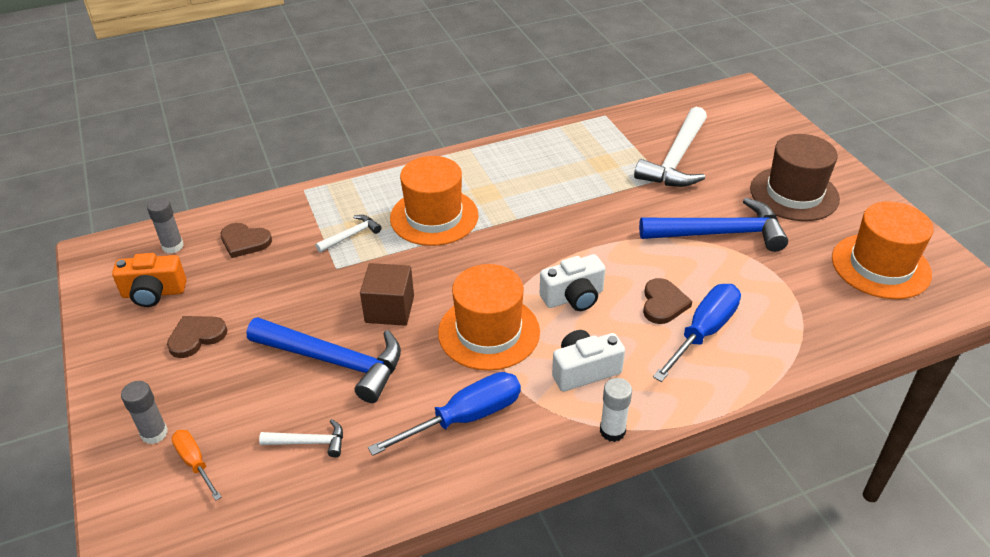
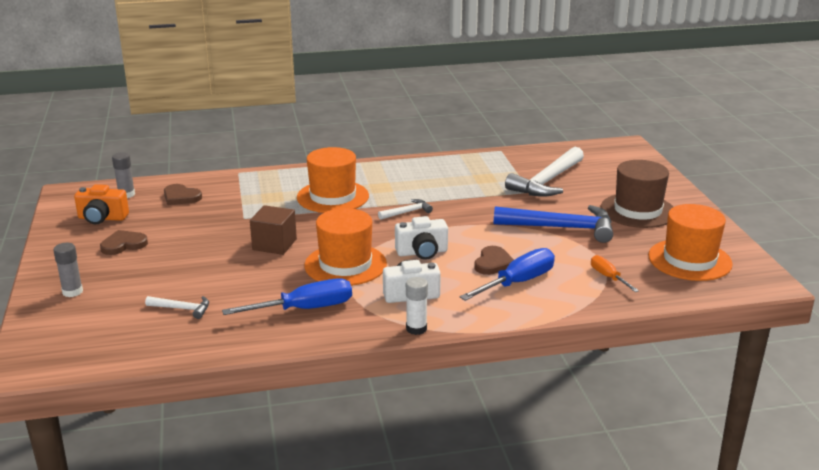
camera: 10 degrees right, 15 degrees down
orange screwdriver [171,430,221,501] -> orange screwdriver moved to [591,255,639,292]
blue hammer [247,317,401,403] -> none
white hammer [315,215,381,253] -> white hammer moved to [378,199,433,220]

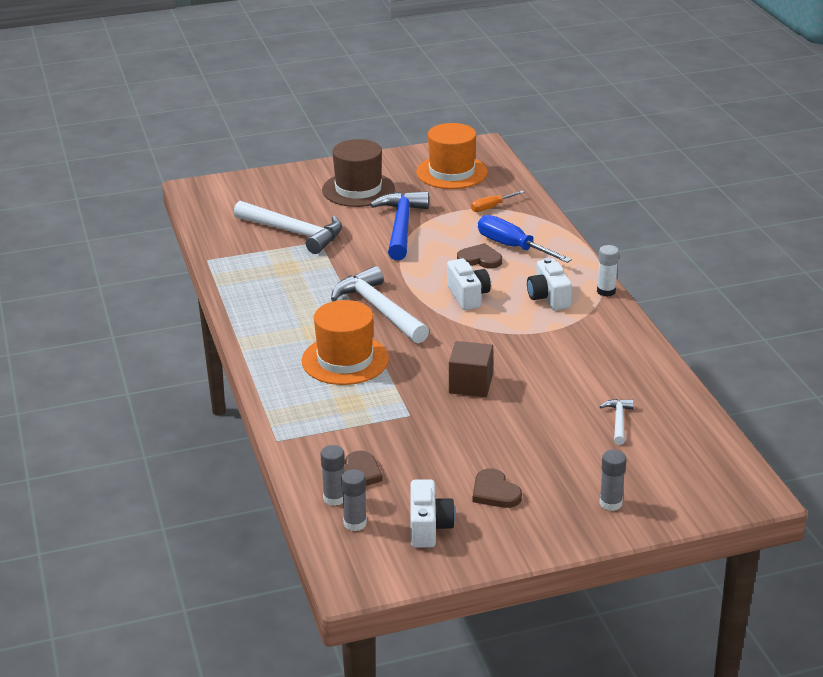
camera: 95 degrees left, 5 degrees up
orange camera [74,184,129,224] -> white camera [410,479,455,548]
blue screwdriver [222,278,352,315] -> none
orange hat [304,208,387,286] -> none
white hammer [378,199,433,220] -> white hammer [331,266,429,343], size x2.11
none -> grey glue stick [320,445,345,506]

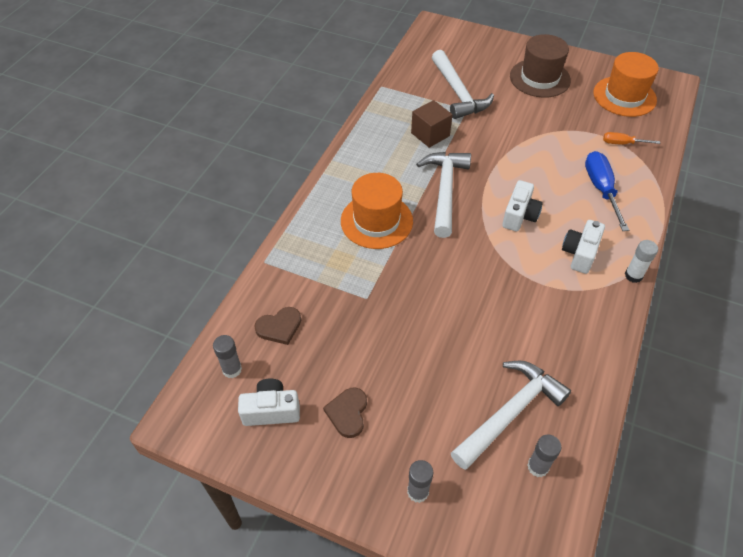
camera: 40 degrees right, 20 degrees up
grey glue stick [320,445,345,506] -> grey glue stick moved to [527,435,561,477]
blue hammer [370,191,429,260] -> none
white camera [410,479,455,548] -> white camera turned 135 degrees counterclockwise [238,379,300,426]
brown cube [449,341,493,397] -> brown cube moved to [411,100,452,148]
brown heart [457,243,502,269] -> none
white hammer [600,399,634,445] -> white hammer [451,361,571,470], size x2.11

